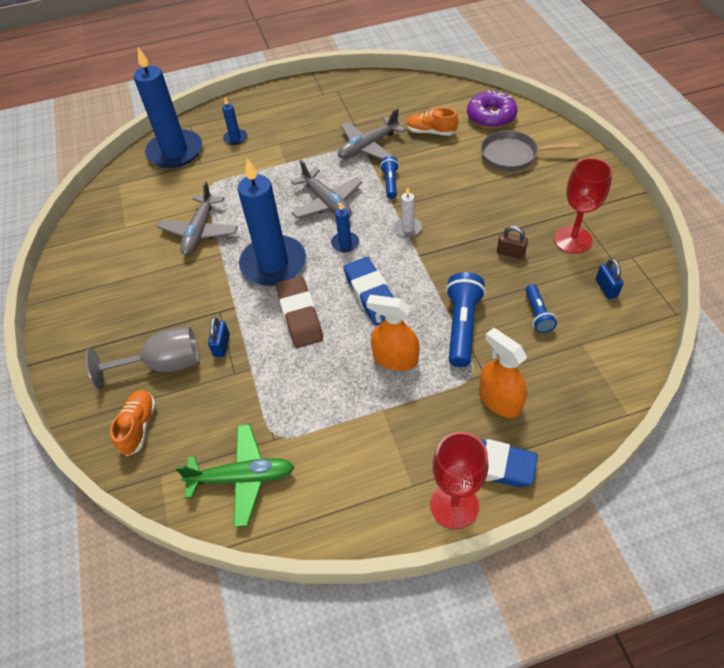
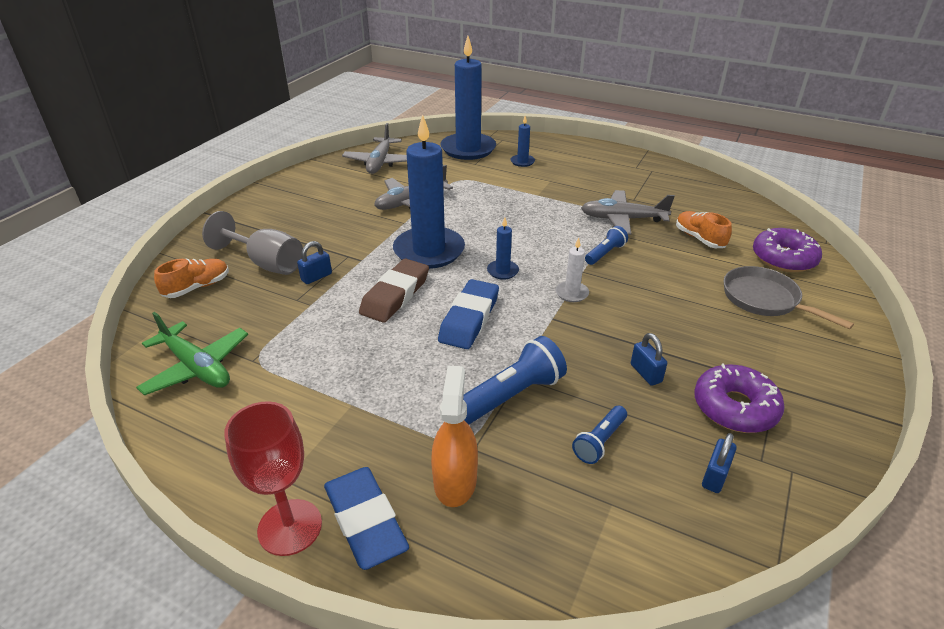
camera: 40 degrees right, 15 degrees down
grey plane [291,160,362,218] -> grey plane moved to [342,123,407,174]
orange spray bottle [366,295,420,371] -> none
brown padlock [497,226,528,259] -> blue padlock [631,333,667,386]
red goblet [554,158,613,254] -> purple donut [694,364,785,433]

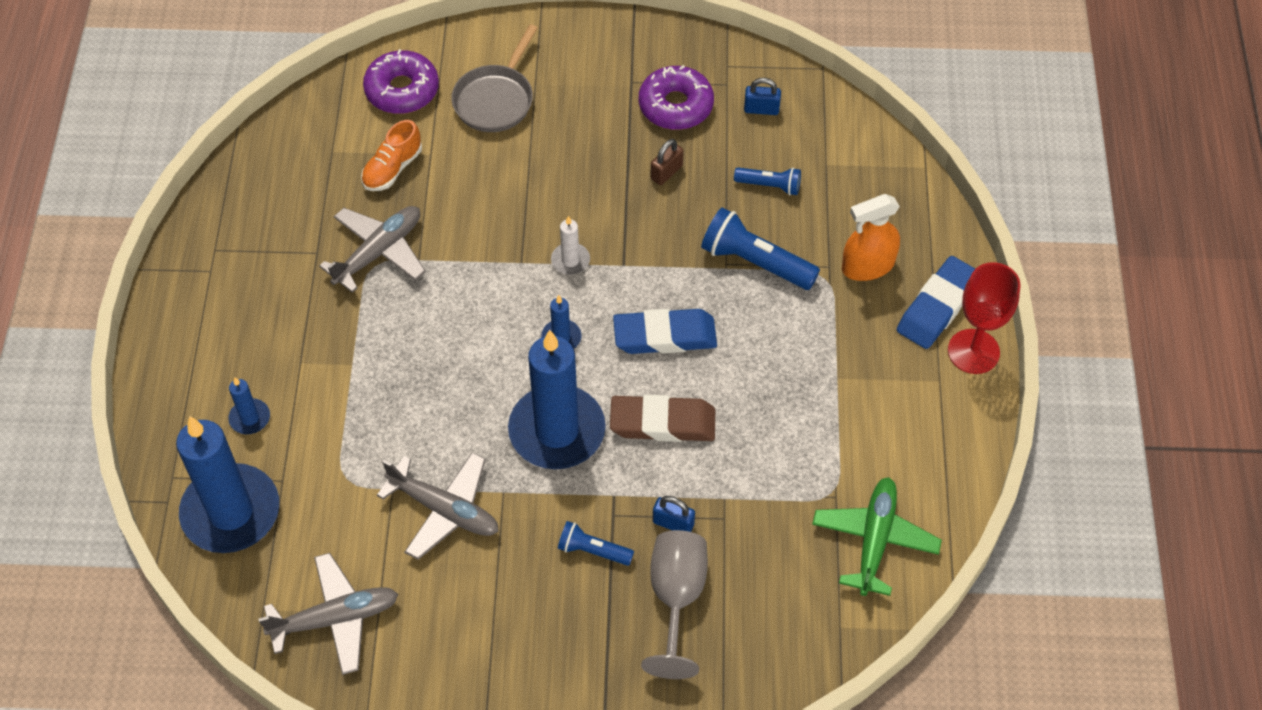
camera: 115 degrees left, 20 degrees up
orange shoe [154,258,229,298] -> none
grey plane [581,190,675,235] -> grey plane turned 120 degrees counterclockwise [319,206,426,293]
blue flashlight [585,226,628,265] -> blue flashlight moved to [558,521,634,566]
blue padlock [631,333,667,386] -> brown padlock [651,139,684,185]

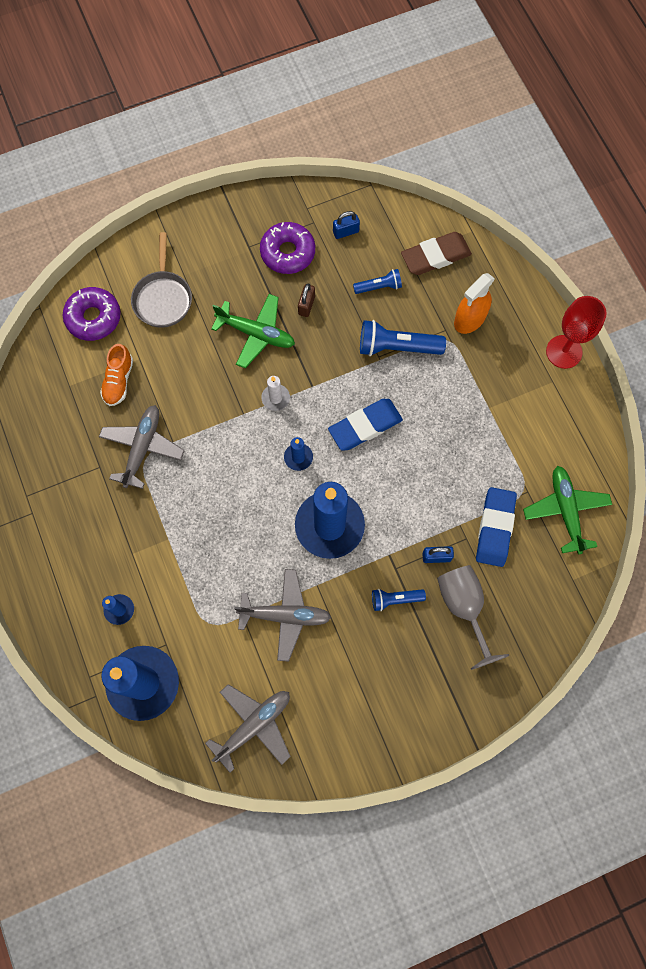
camera: 25 degrees left, 15 degrees up
brown eraser [610,395,715,442] -> brown eraser moved to [401,232,472,275]
blue eraser [897,256,975,349] -> blue eraser moved to [476,487,517,567]
none -> green plane [211,294,295,368]

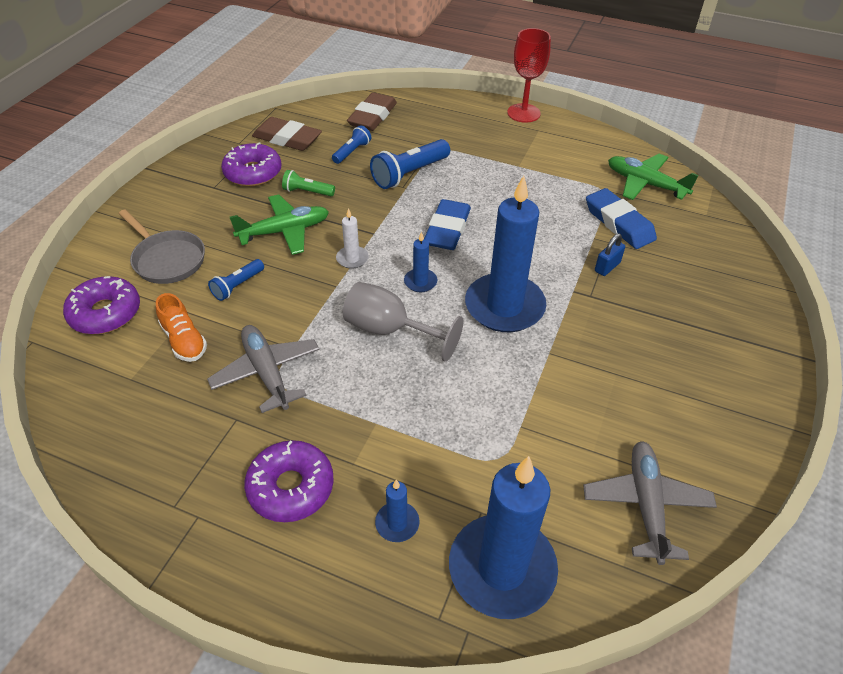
camera: 45 degrees left, 25 degrees down
grey plane [234,569,332,661] -> none
brown padlock [298,283,315,317] -> green flashlight [282,170,335,196]
blue padlock [333,211,360,239] -> brown eraser [252,117,322,151]
blue flashlight [372,589,426,611] -> blue flashlight moved to [208,259,264,301]
grey goblet [437,565,509,670] -> grey goblet moved to [343,282,464,362]
orange spray bottle [454,273,495,334] -> none
none -> purple donut [244,440,334,522]

